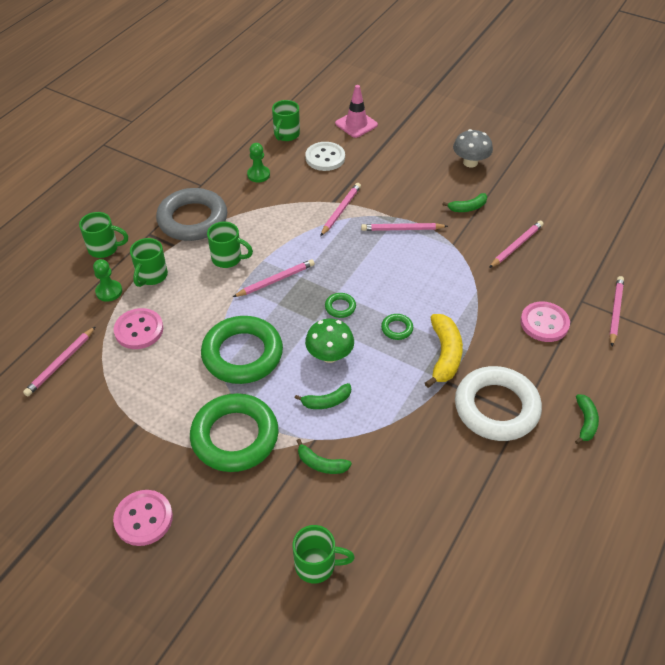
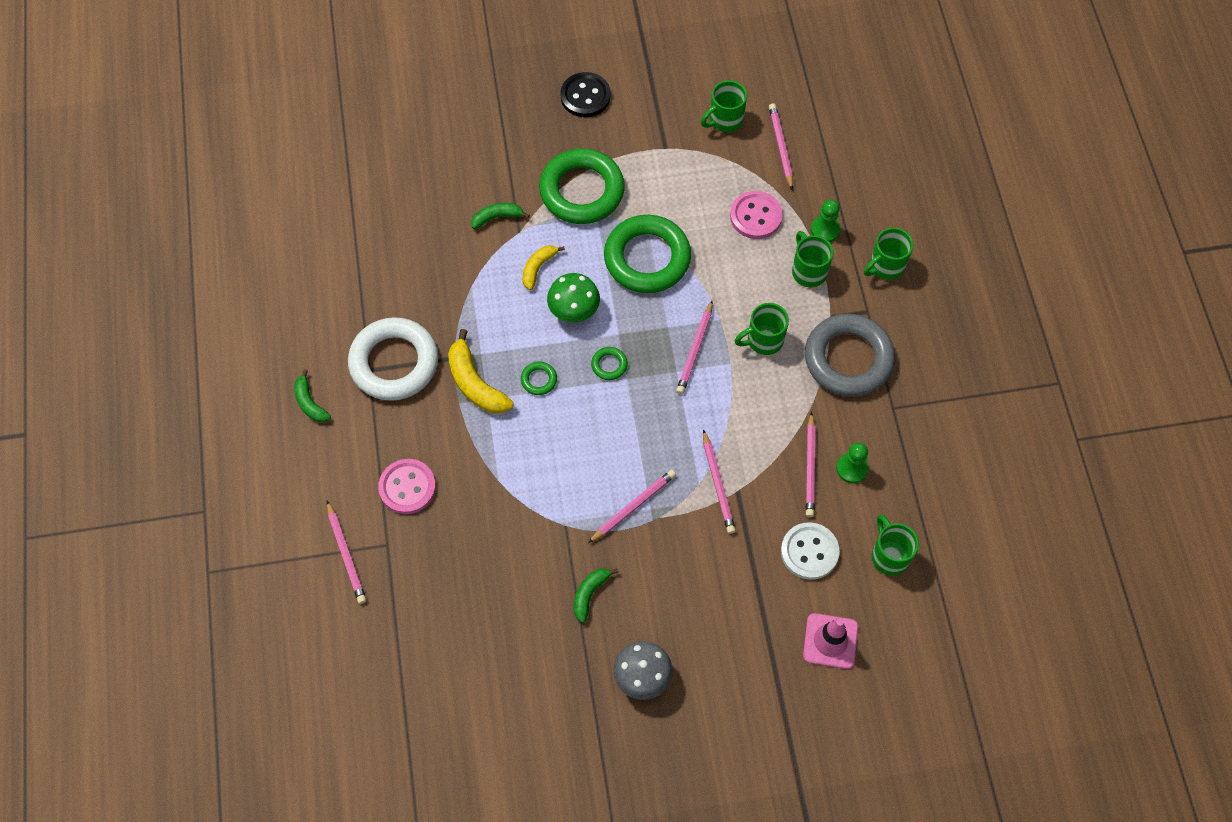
camera: 140 degrees right, 15 degrees up
pink button [113,490,173,546] -> black button [560,72,611,117]
green mug [293,525,355,584] -> green mug moved to [701,80,747,132]
green banana [295,383,351,409] -> yellow banana [523,245,565,290]
pink pencil [489,221,543,268] -> pink pencil moved to [806,412,815,517]

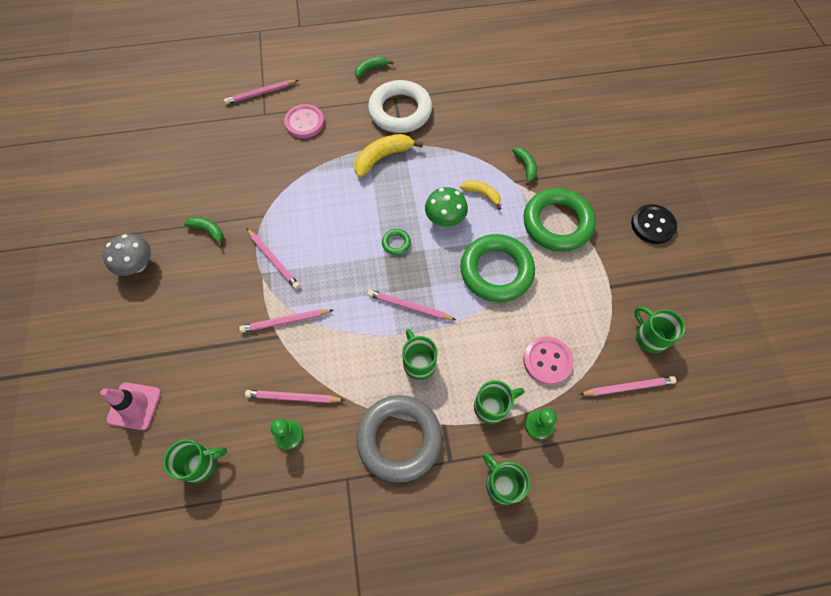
camera: 90 degrees right, 0 degrees up
green ring [521,362,557,395] -> none
white button [781,522,840,580] -> none

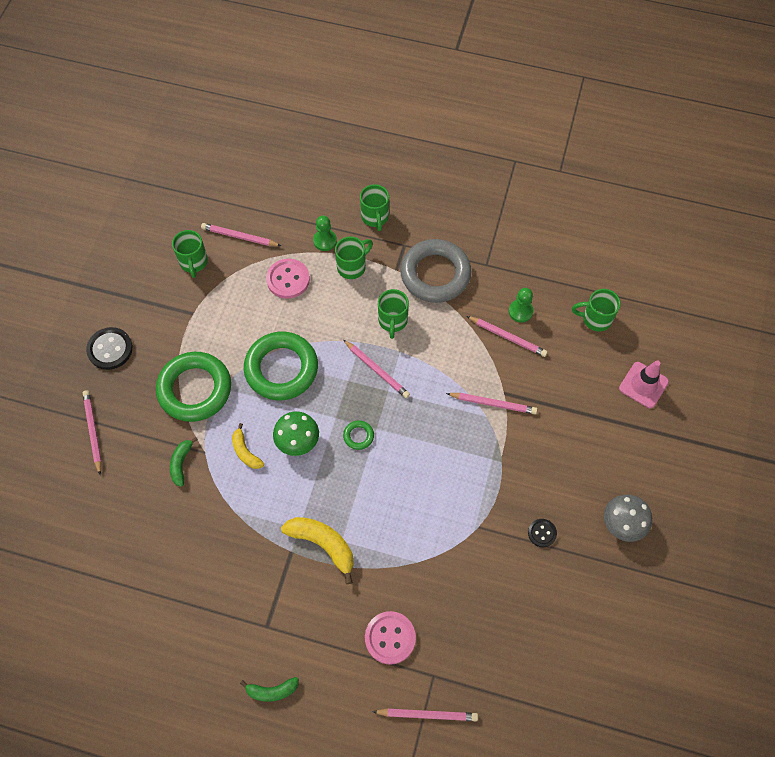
camera: 155 degrees left, 0 degrees up
green banana [184,217,223,247] -> black button [528,519,557,547]
pink pencil [246,228,300,289] -> pink pencil moved to [83,390,102,475]
yellow banana [354,134,423,177] -> yellow banana turned 135 degrees counterclockwise [281,517,354,584]
white ring [368,80,432,133] -> none
green mug [474,380,524,424] -> green mug turned 135 degrees clockwise [335,237,373,279]

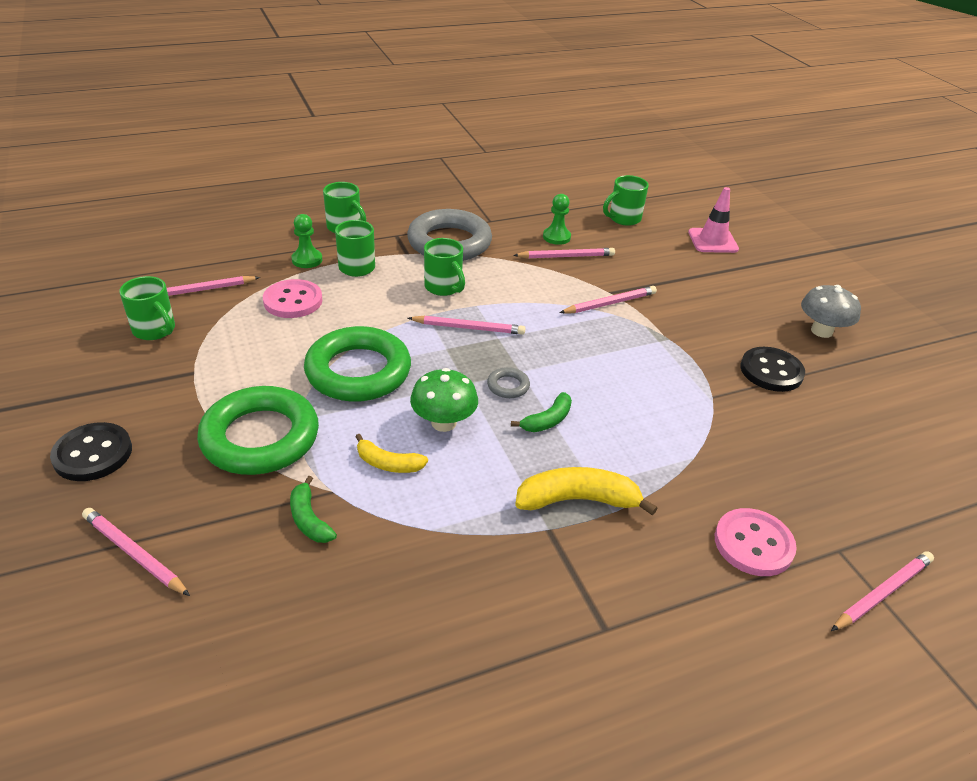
camera: 40 degrees left, 25 degrees down
green banana [240,677,299,702] -> green banana moved to [511,392,572,432]
green ring [343,420,374,450] -> grey ring [487,367,530,398]
black button [528,519,557,547] -> black button [740,347,805,392], size x1.71

